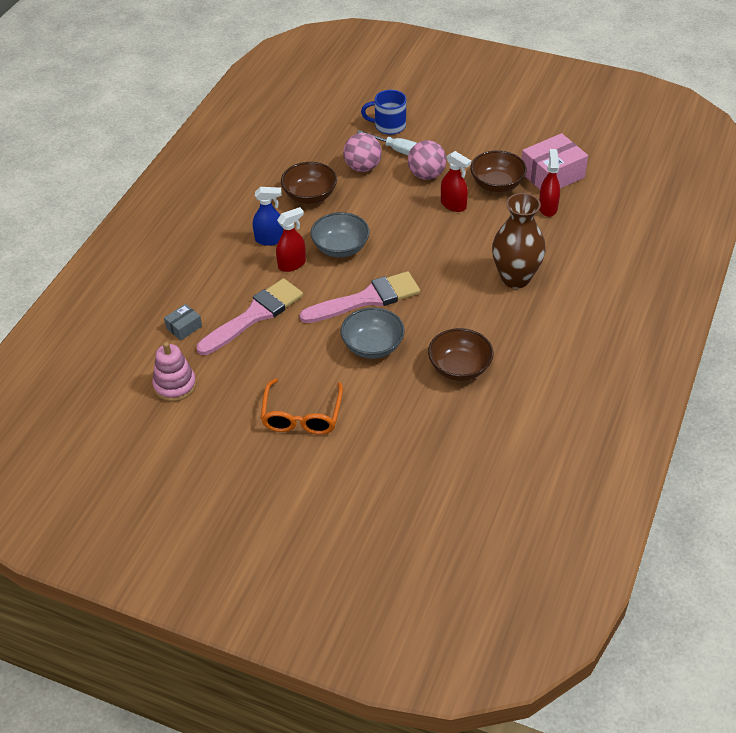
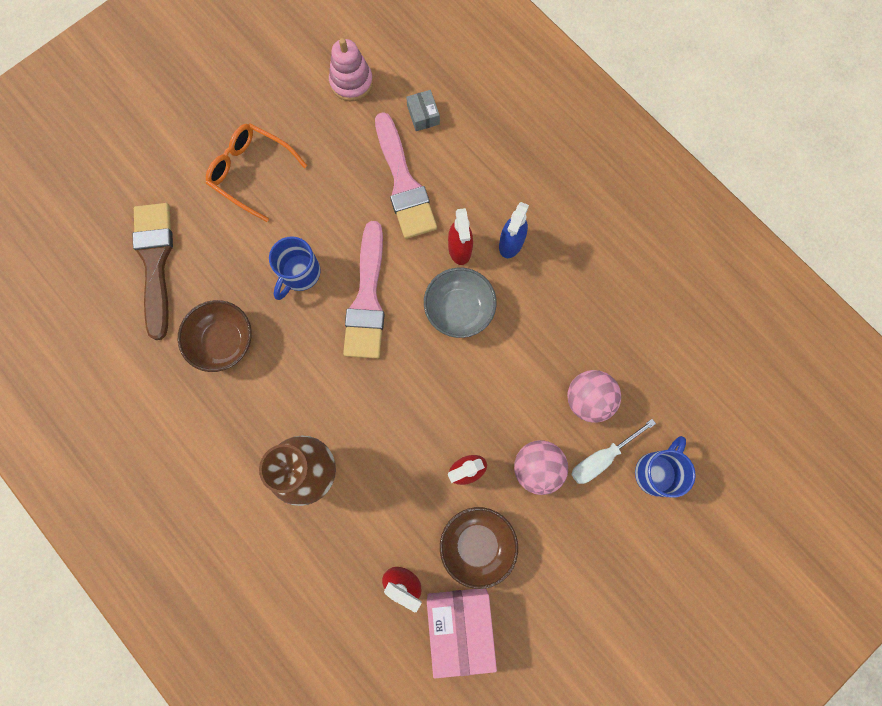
camera: 115 degrees right, 30 degrees up
brown bowl [281,162,337,204] -> none
grey bowl [341,307,405,359] -> blue mug [269,236,321,300]
none -> brown brush [133,203,173,340]

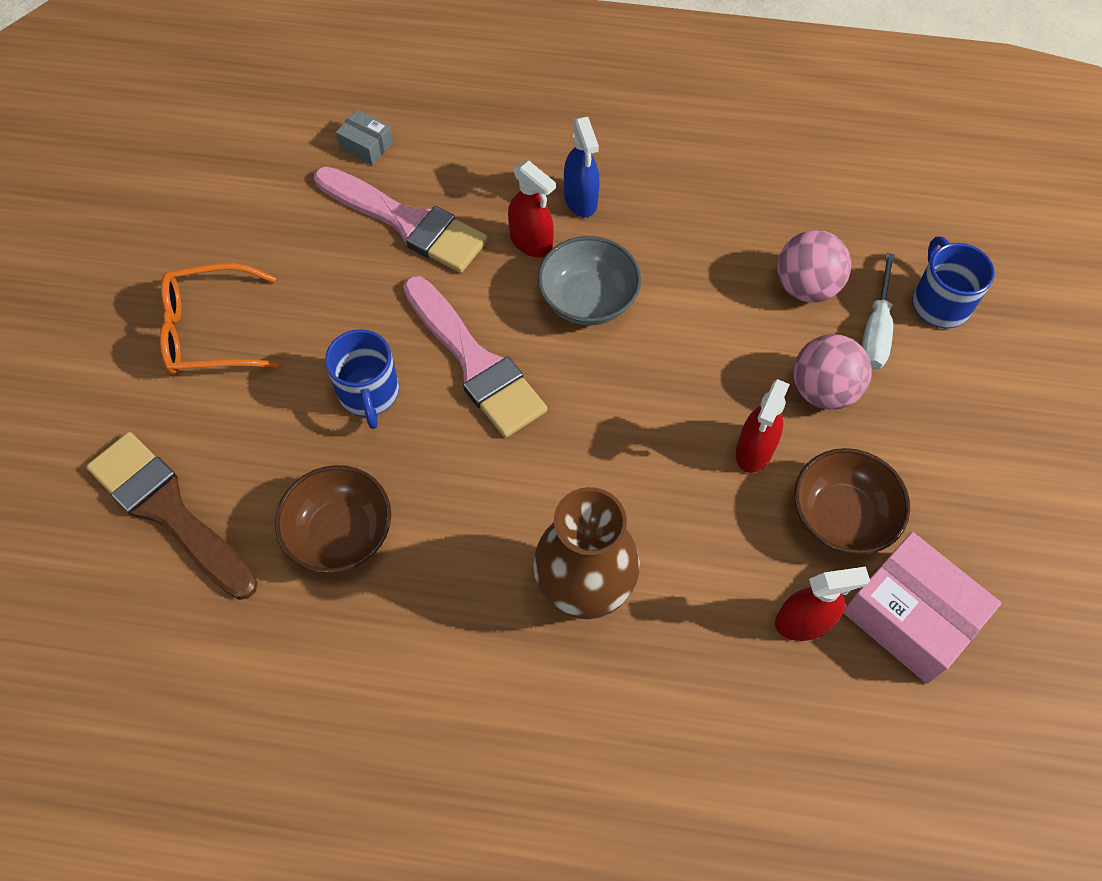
camera: 40 degrees left, 15 degrees down
pink stacking toy [329,38,373,101] -> none

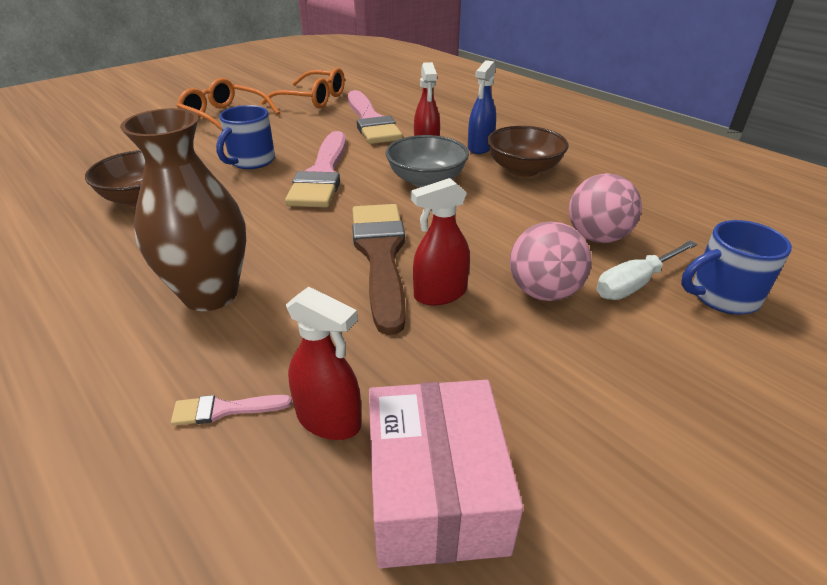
camera: 40 degrees right, 25 degrees down
brown brush [86,432,258,600] -> brown brush moved to [352,204,406,335]
grey box [336,110,393,165] -> none
brown bowl [794,448,910,555] -> brown bowl moved to [487,126,568,177]
blue mug [912,236,995,328] -> blue mug turned 135 degrees counterclockwise [681,220,792,315]
none -> pink brush [171,395,292,426]
none -> orange glasses [261,68,345,109]

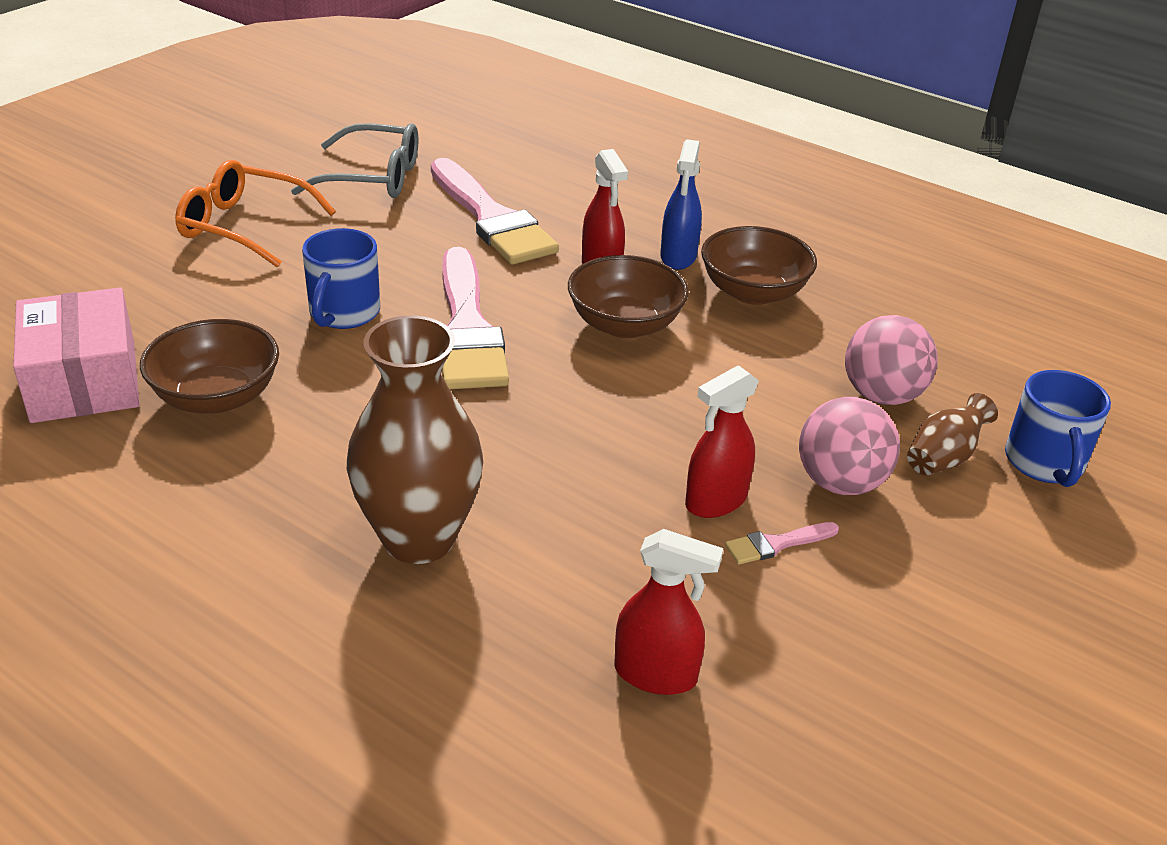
camera: 15 degrees left, 0 degrees up
pink brush [171,395,292,426] -> pink brush moved to [725,522,839,565]
orange glasses [261,68,345,109] -> grey glasses [291,123,418,198]
brown brush [352,204,406,335] -> none
pink box [369,380,523,568] -> pink box moved to [13,288,140,423]
grey bowl [386,135,469,187] -> brown bowl [568,255,689,338]
white screwdriver [596,241,697,300] -> brown vase [907,393,998,475]
blue mug [681,220,792,315] -> blue mug turned 60 degrees counterclockwise [1005,370,1111,487]

